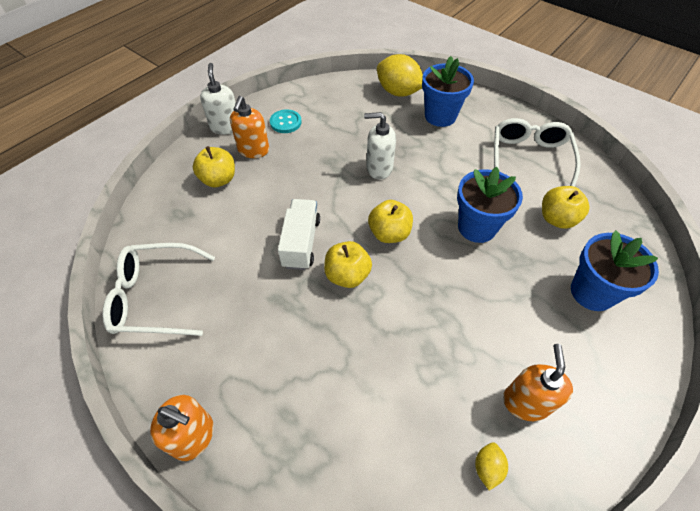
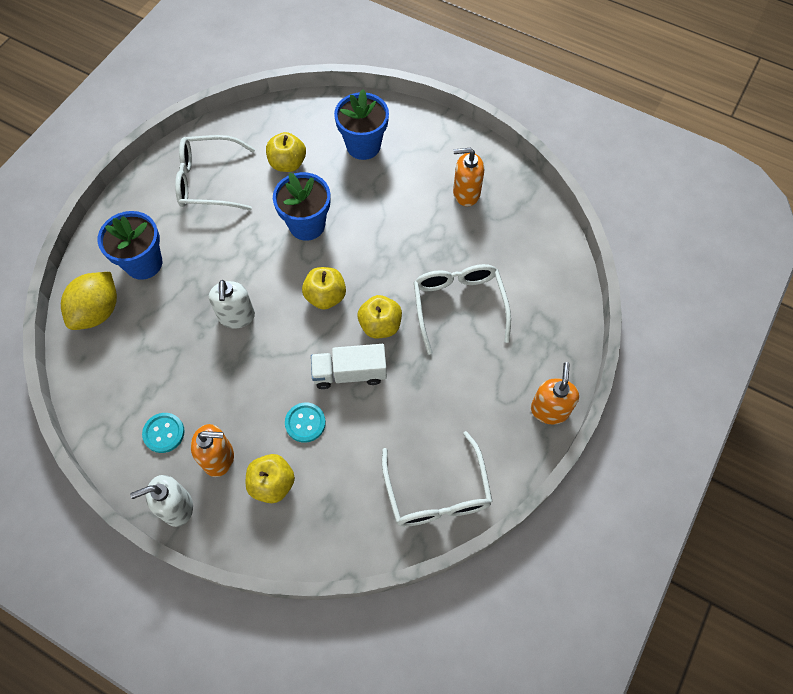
camera: 100 degrees left, 10 degrees up
yellow lemon [475,442,508,490] -> none
none -> turquoise button [285,402,326,443]
none -> white glasses [414,264,511,355]

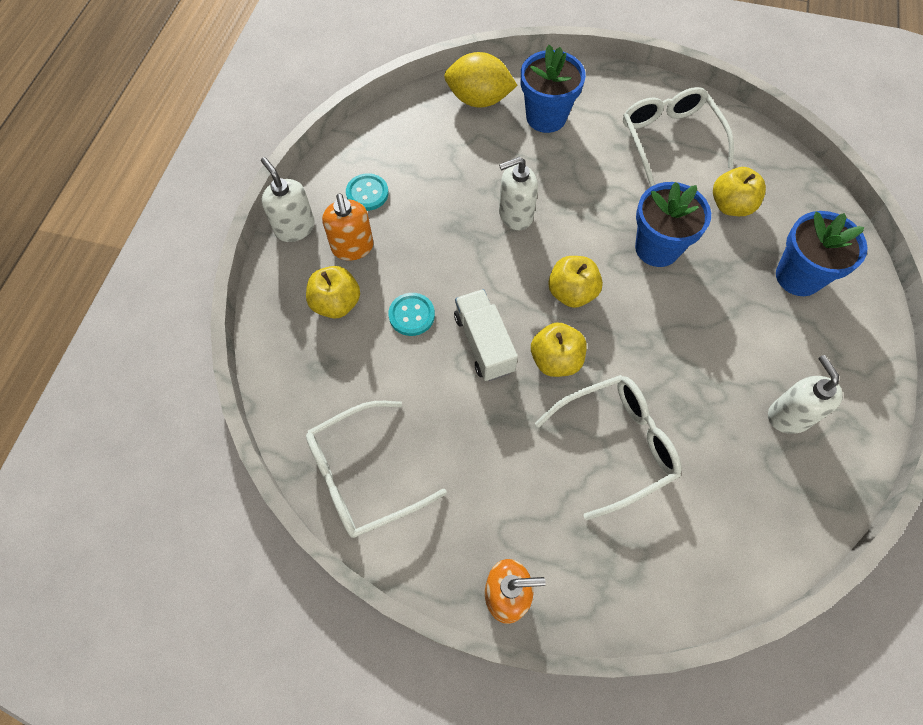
camera: 75 degrees right, 0 degrees up
orange soap dispenser [453,148,484,206] -> white soap dispenser [768,355,843,434]

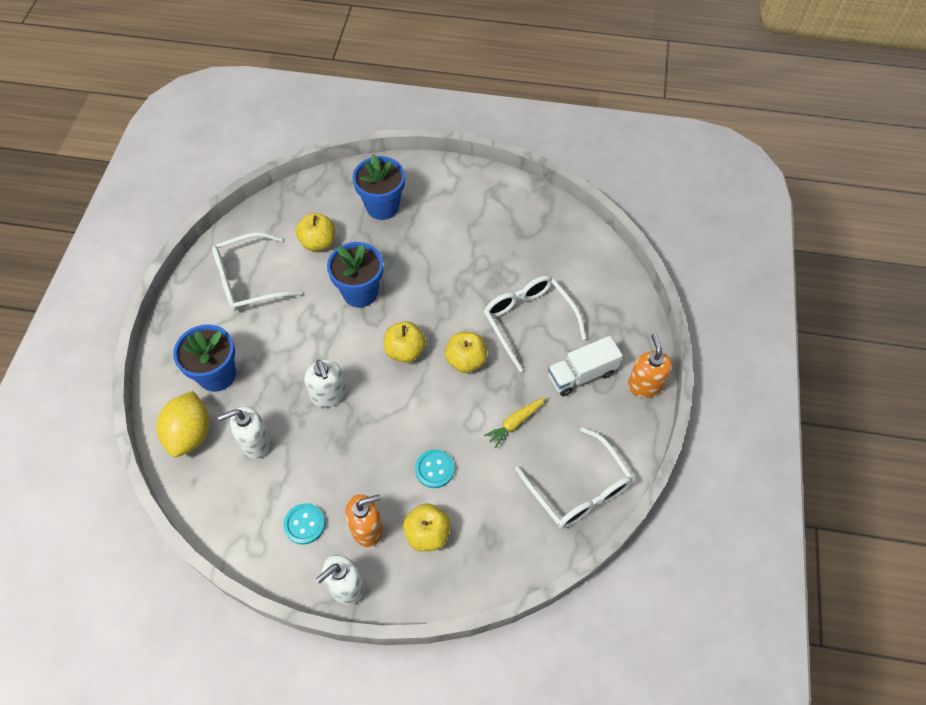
camera: 95 degrees left, 5 degrees down
white truck [454,289,518,381] -> white truck moved to [548,336,623,396]
white soap dispenser [768,355,843,434] -> white soap dispenser moved to [218,406,271,459]
none -> yellow carrot [484,396,546,448]

